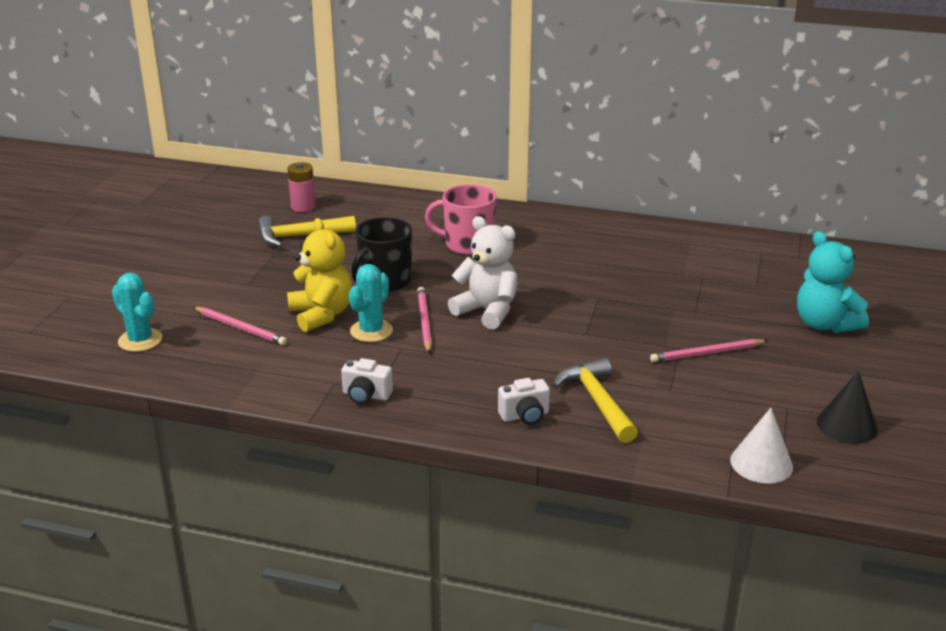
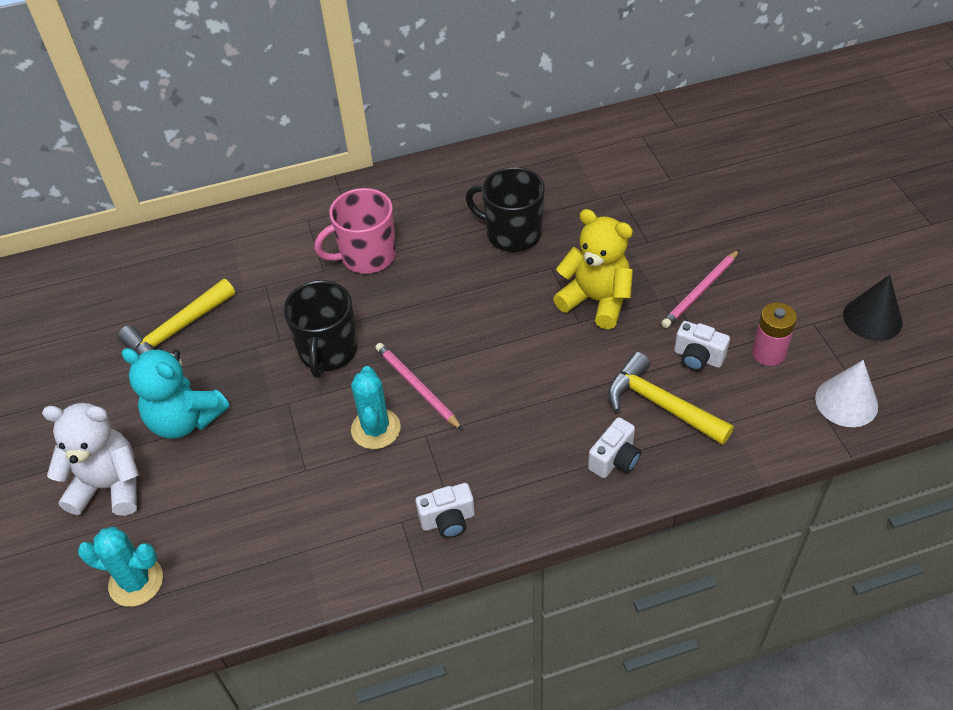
camera: 30 degrees left, 20 degrees up
pink pencil [193,307,287,345] -> none
pink battery [287,162,316,212] -> pink battery moved to [752,302,797,366]
yellow teddy bear [287,218,352,332] -> yellow teddy bear moved to [553,209,633,329]
white teddy bear [448,216,518,330] -> white teddy bear moved to [42,403,139,516]
turquoise teddy bear [797,231,869,333] -> turquoise teddy bear moved to [122,348,229,439]
none -> black mug [465,167,545,252]
none -> white camera [674,321,730,371]

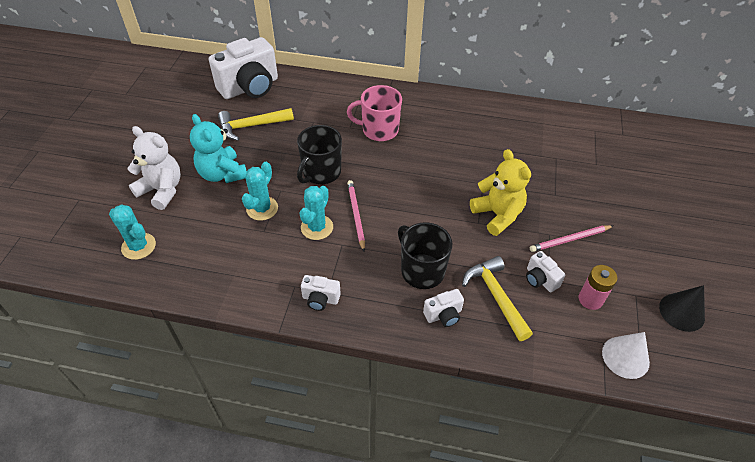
camera: 25 degrees right, 0 degrees up
black mug [465,167,545,252] -> black mug moved to [398,222,453,289]
none -> white camera [209,37,278,99]
none -> turquoise cactus [242,162,278,221]

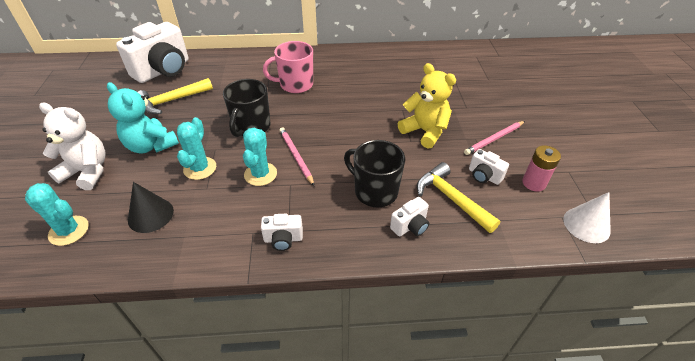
camera: 15 degrees left, 5 degrees down
black cone [659,285,705,332] -> black cone moved to [128,182,174,233]

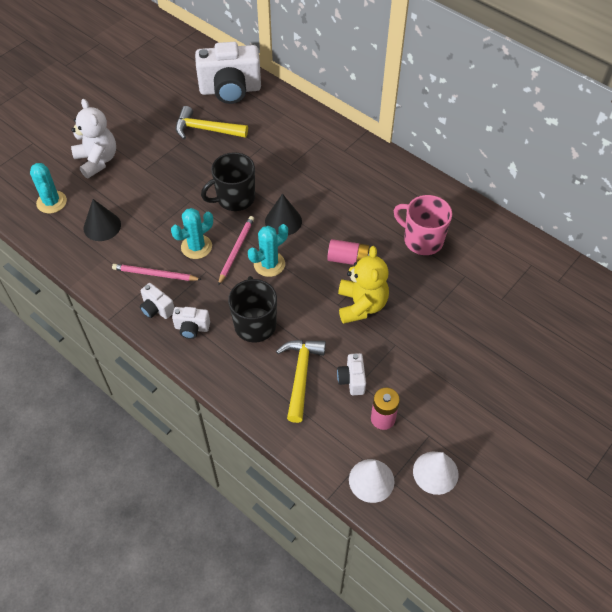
camera: 45 degrees right, 10 degrees up
turquoise teddy bear [107,82,179,154] -> none
turquoise cactus [177,117,216,180] -> turquoise cactus moved to [248,224,288,277]
pink mug [263,41,313,93] -> pink mug moved to [394,195,452,255]
white camera [390,197,429,237] -> white camera moved to [172,307,210,339]
pink pencil [464,121,525,155] -> pink pencil moved to [112,264,202,281]
none -> black cone [265,194,302,235]
none -> pink battery [327,239,370,265]
none -> white cone [413,452,459,495]

